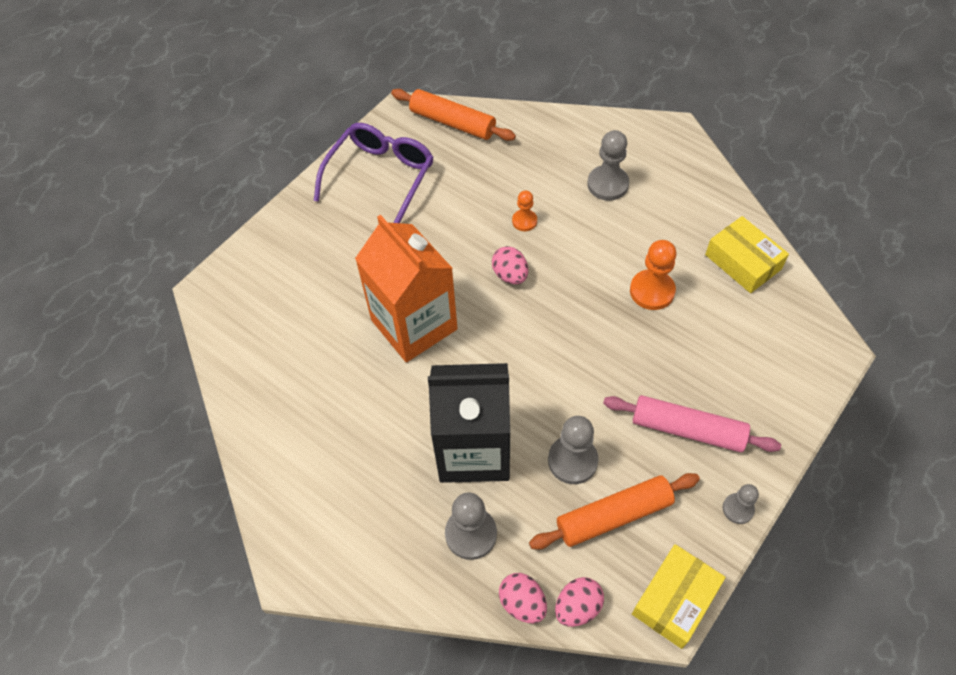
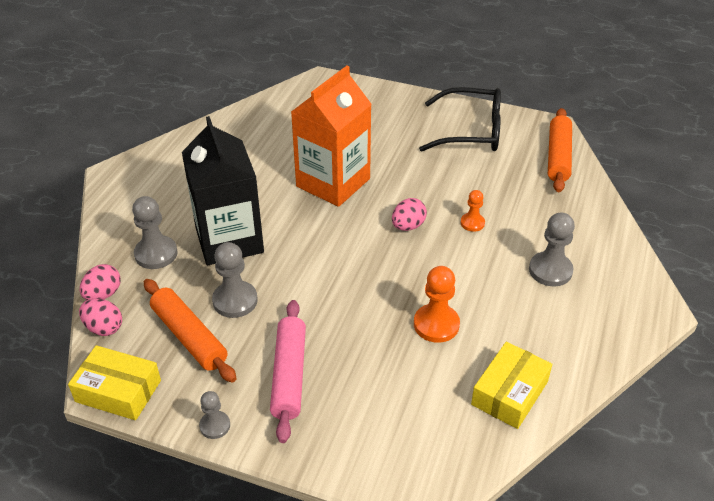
camera: 70 degrees right, 15 degrees down
purple glasses [314,123,434,223] -> black glasses [419,87,501,152]

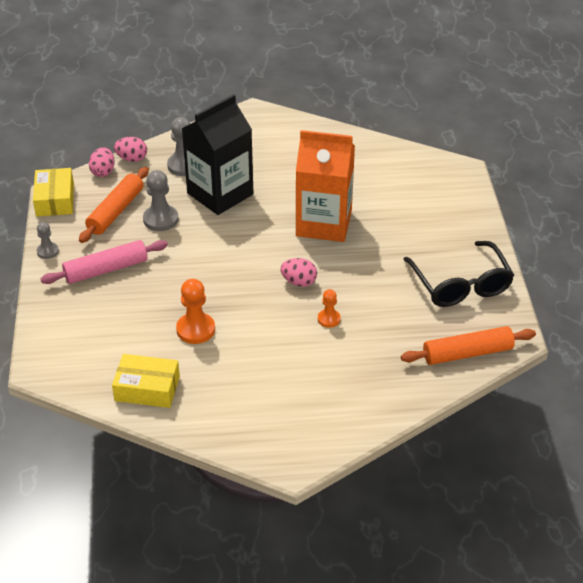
camera: 65 degrees right, 0 degrees up
grey pawn [529,212,575,286] -> none

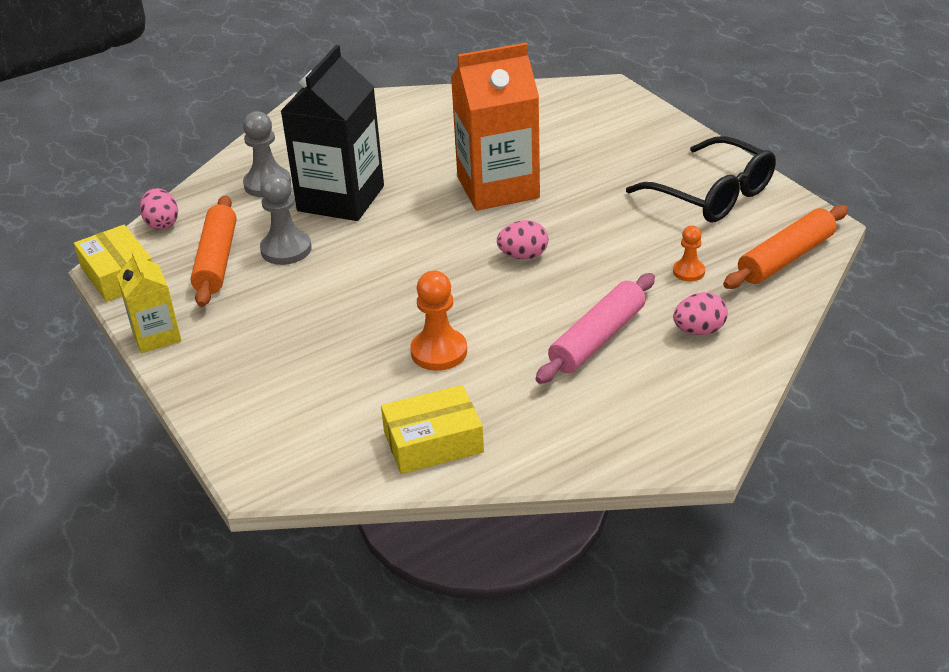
camera: 25 degrees left, 5 degrees down
grey pawn [37,222,59,259] -> yellow carton [117,250,181,353]
pink rolling pin [41,240,168,284] -> pink rolling pin moved to [536,273,655,384]
pink egg [114,137,147,162] -> pink egg moved to [673,292,728,335]
orange pawn [318,289,341,328] -> orange pawn moved to [673,225,705,281]

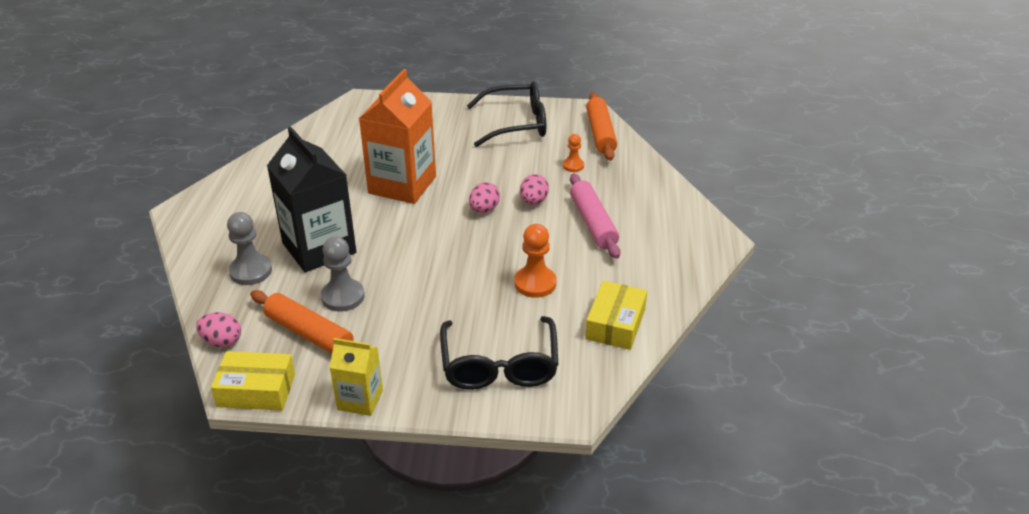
camera: 55 degrees left, 0 degrees up
pink egg [673,292,728,335] -> pink egg moved to [520,174,549,205]
none -> black glasses [440,316,558,390]

